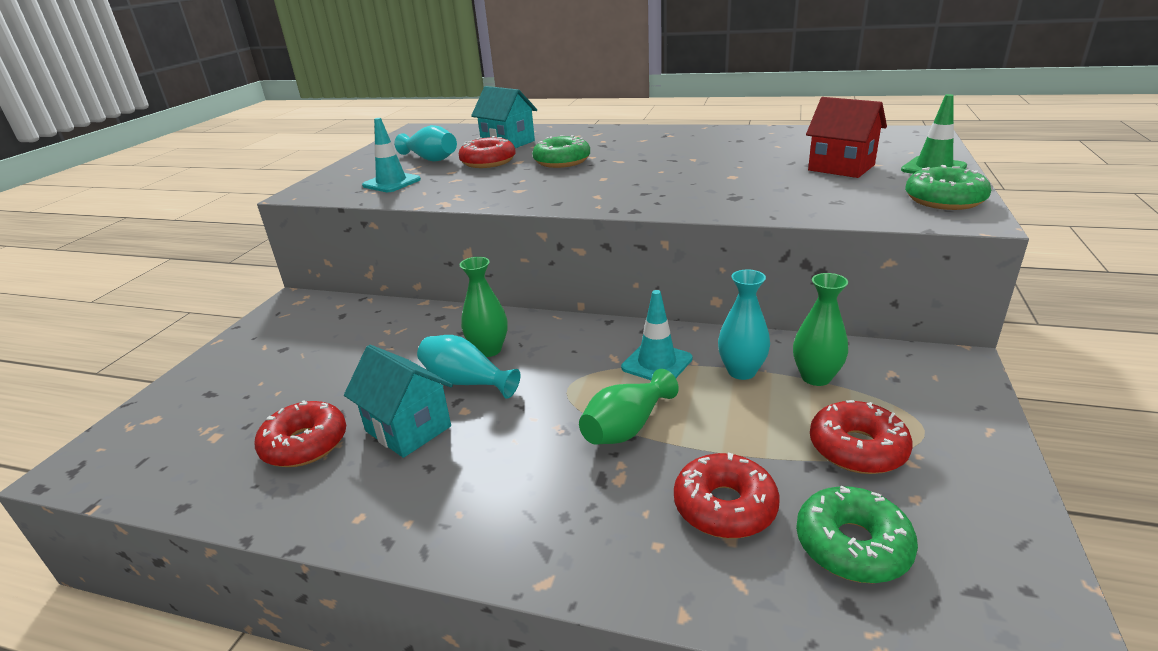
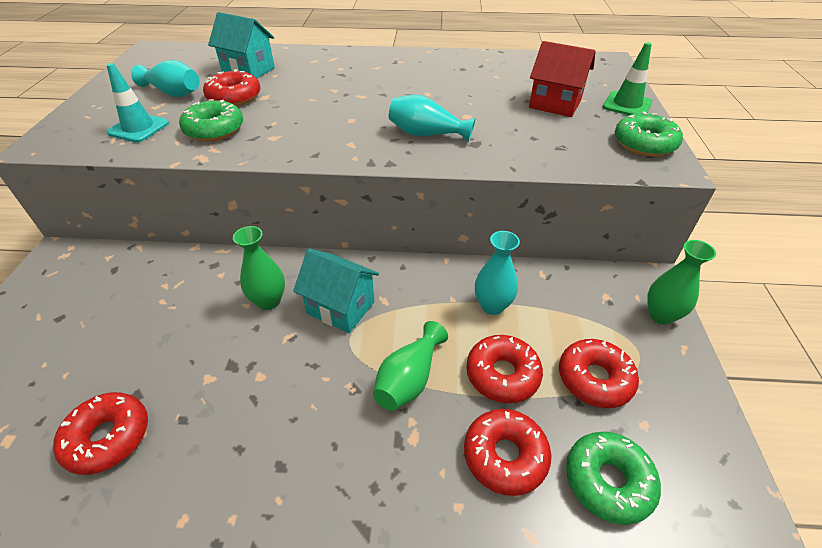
camera: 15 degrees left, 15 degrees up
turquoise house [344,345,453,458] -> turquoise house moved to [293,249,379,333]
turquoise vase [417,335,520,399] -> turquoise vase moved to [389,95,476,143]
green donut [532,135,590,168] -> green donut moved to [179,99,243,141]
turquoise traffic cone [621,290,693,380] -> none
green vase [793,273,848,386] -> green vase moved to [647,240,716,325]
none -> red donut [466,335,543,403]

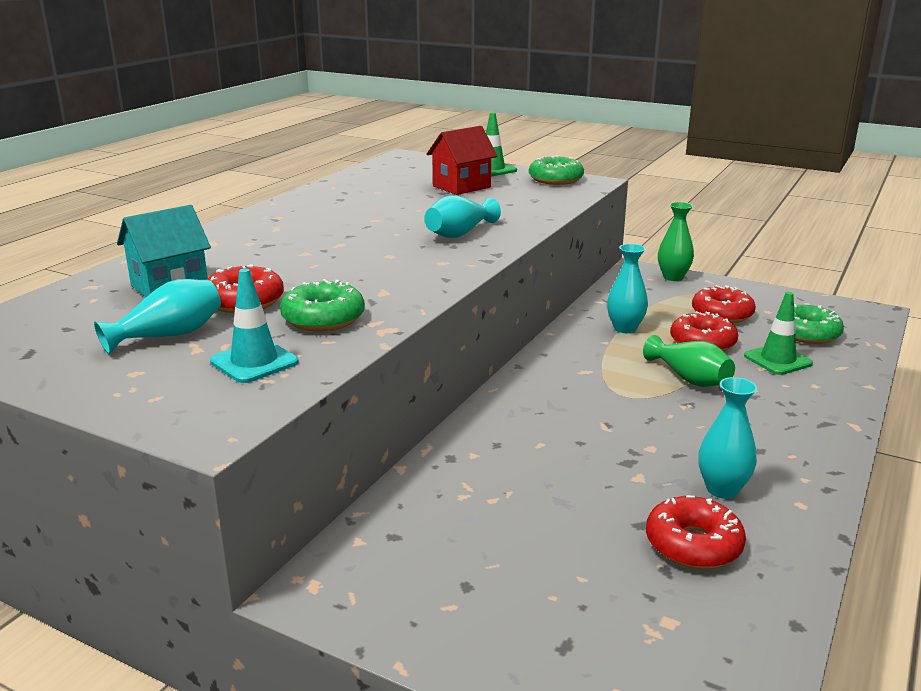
camera: 65 degrees left, 20 degrees down
green vase [233,226,285,310] -> none
turquoise house [293,249,379,333] -> none
red donut [464,409,552,496] -> green traffic cone [744,292,813,375]
none -> turquoise vase [699,377,757,499]

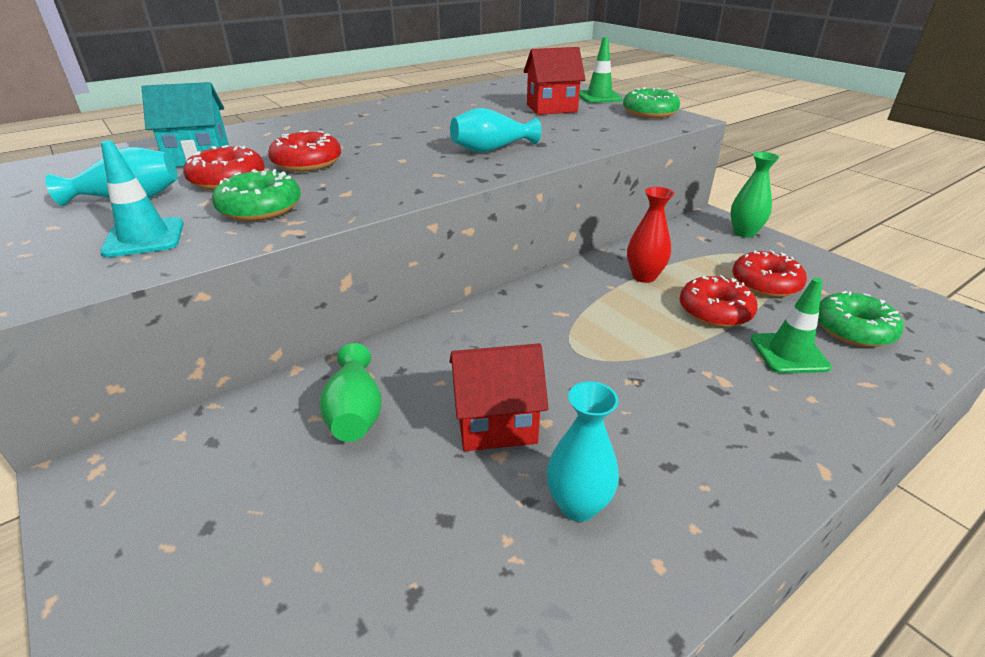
camera: 25 degrees right, 10 degrees up
turquoise vase [607,244,648,333] -> red vase [627,187,674,283]
green vase [643,335,735,387] -> green vase moved to [320,343,382,442]
red donut [646,495,746,569] -> red donut moved to [268,130,341,172]
none -> red house [450,343,549,451]

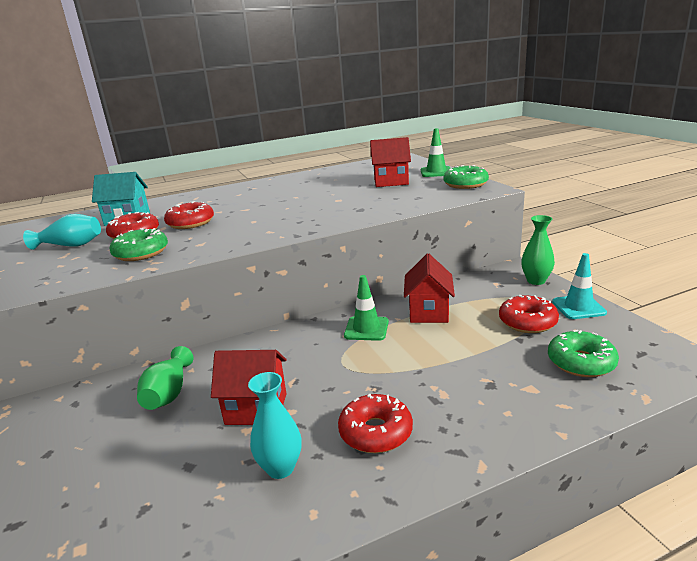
camera: 15 degrees right, 10 degrees down
turquoise traffic cone [100,140,184,257] -> turquoise traffic cone moved to [552,253,607,319]
turquoise vase [450,108,541,153] -> none
red vase [627,187,674,283] -> red house [404,254,455,323]
red donut [679,275,758,327] -> red donut moved to [338,394,413,453]
green traffic cone [751,278,832,373] -> green traffic cone moved to [344,275,389,341]

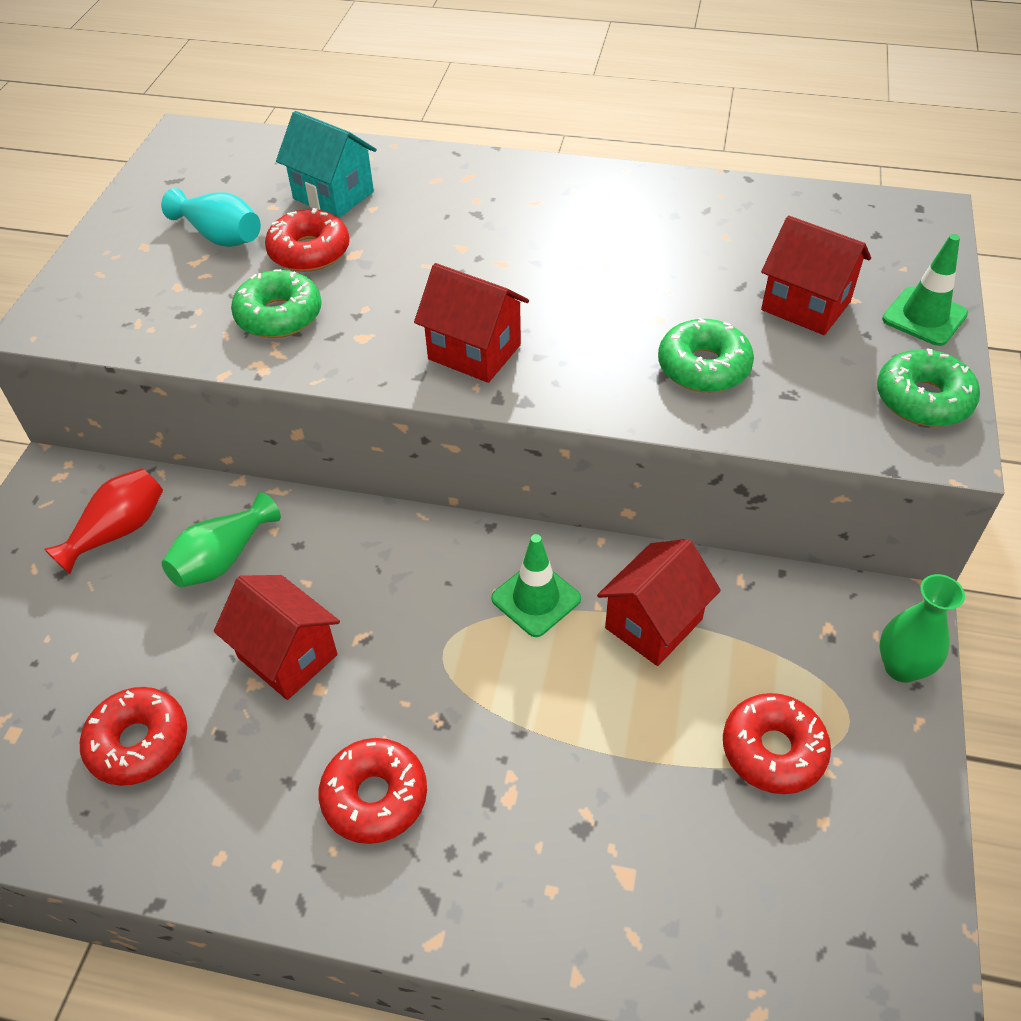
camera: 35 degrees right, 25 degrees up
red donut [164,201,214,229] -> red donut moved to [80,687,187,786]
turquoise vase [248,372,302,479] -> none
green donut [548,330,619,377] -> green donut moved to [658,318,754,392]
turquoise traffic cone [552,253,607,319] -> none
none -> red vase [44,468,163,574]
none -> red house [414,263,529,383]

